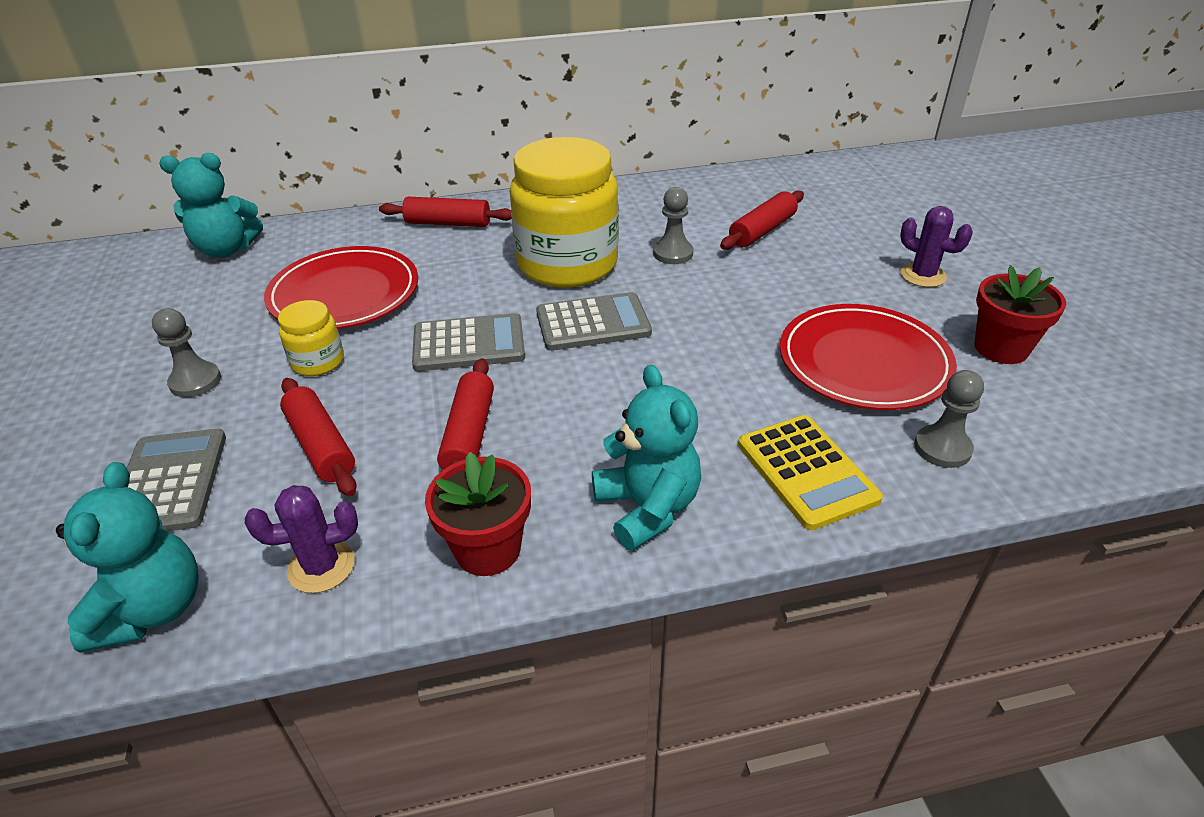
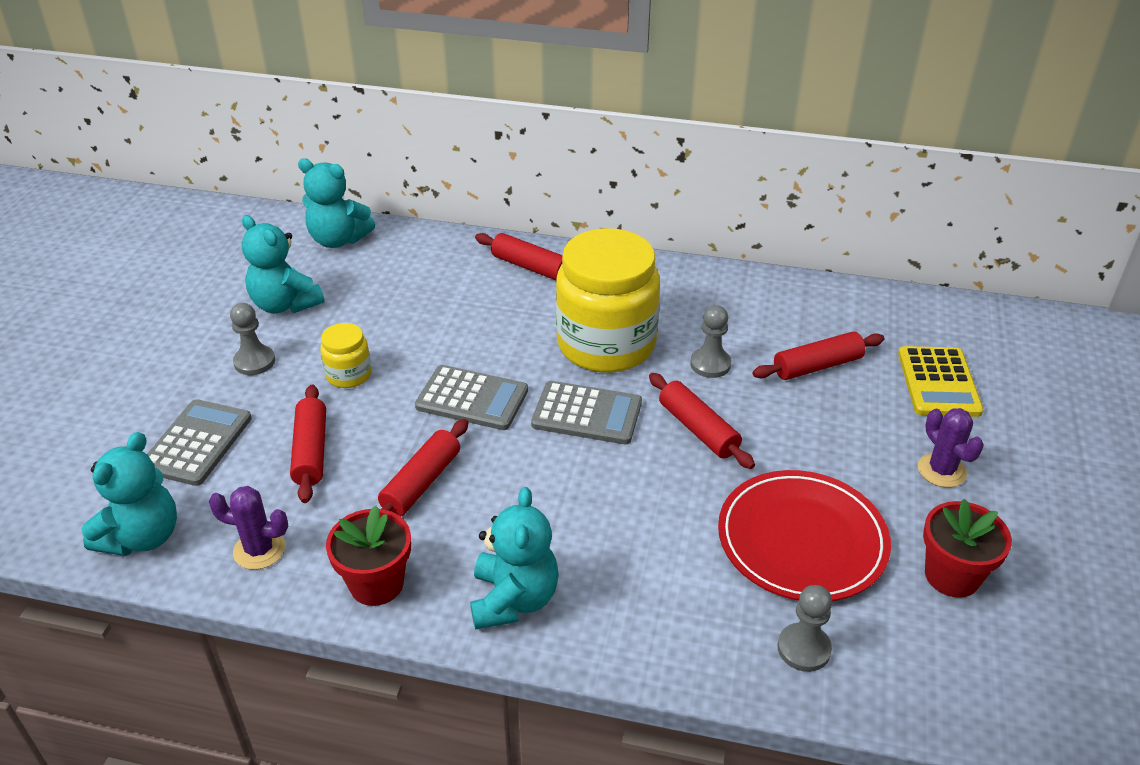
camera: 25 degrees right, 0 degrees up
red plate [264,246,418,329] -> none
yellow calculator [738,415,883,530] -> yellow calculator moved to [898,346,983,417]
none -> turquoise teddy bear [242,215,324,313]
none -> red rolling pin [649,373,755,469]

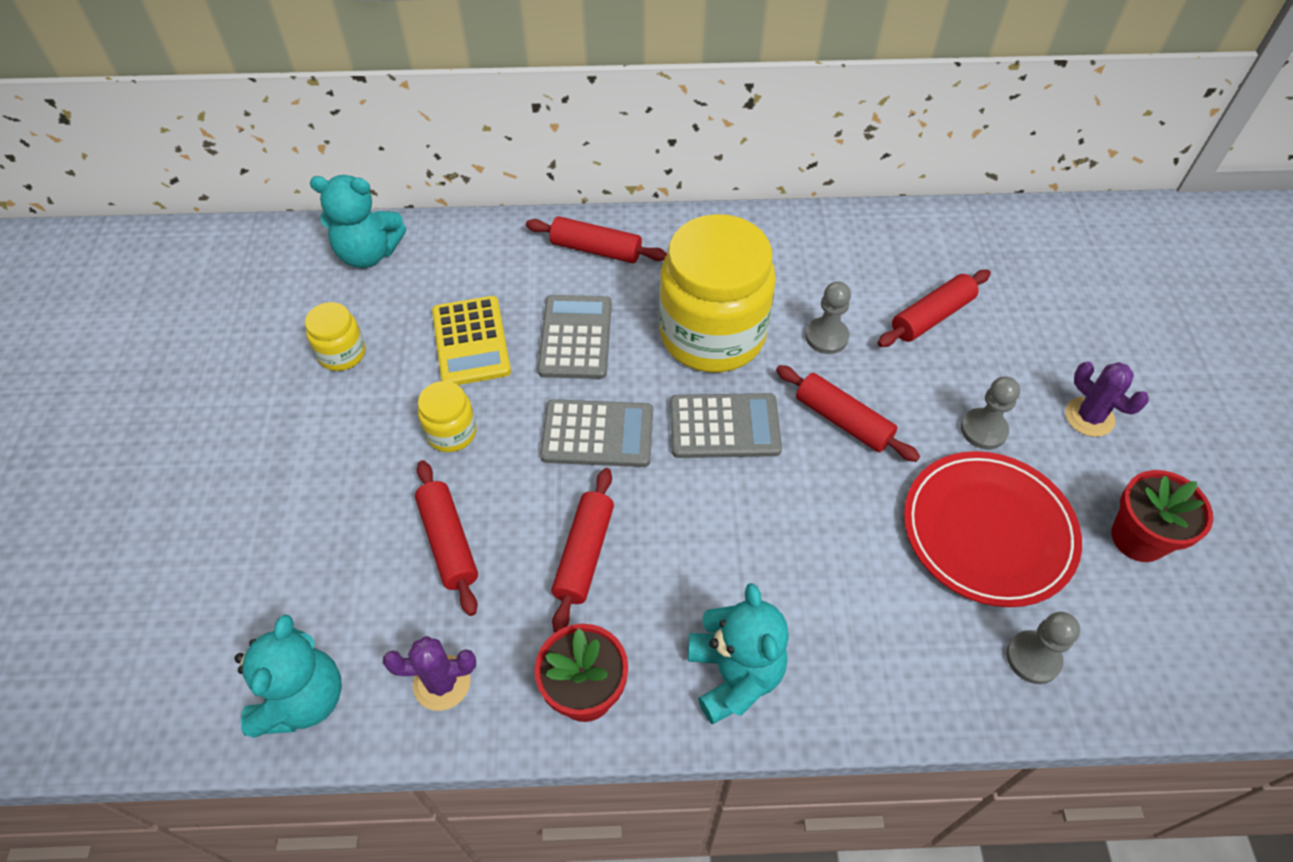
camera: 15 degrees left, 15 degrees up
grey calculator [147,399,252,486] -> grey calculator moved to [538,295,612,379]
grey pawn [230,303,275,375] -> grey pawn moved to [961,377,1020,449]
turquoise teddy bear [242,215,324,313] -> yellow jar [305,302,366,371]
yellow calculator [898,346,983,417] -> yellow calculator moved to [432,296,511,385]

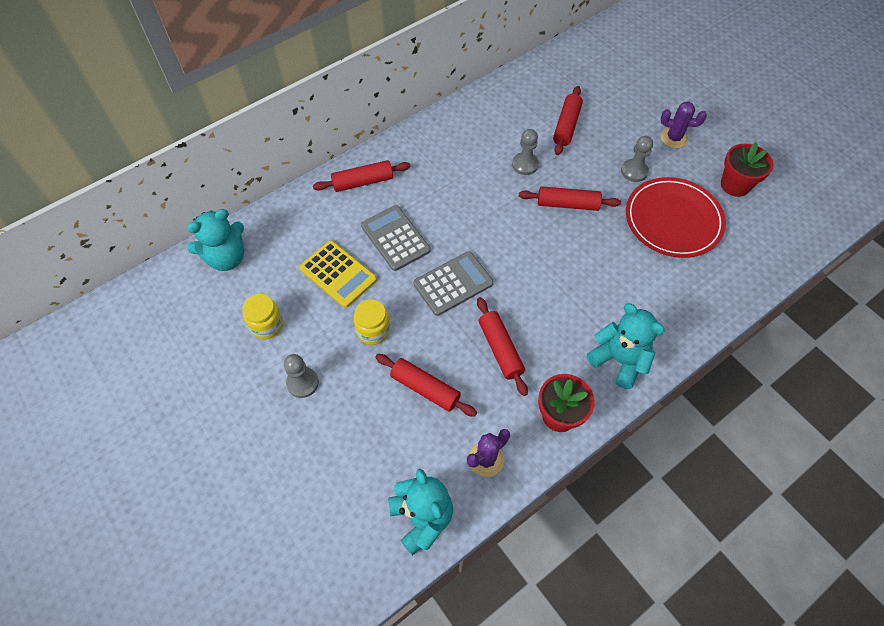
camera: 35 degrees left, 5 degrees up
yellow jar [659,214,776,372] -> none
grey calculator [670,393,782,458] -> none
grey pawn [1006,612,1080,684] -> grey pawn moved to [284,354,319,398]

